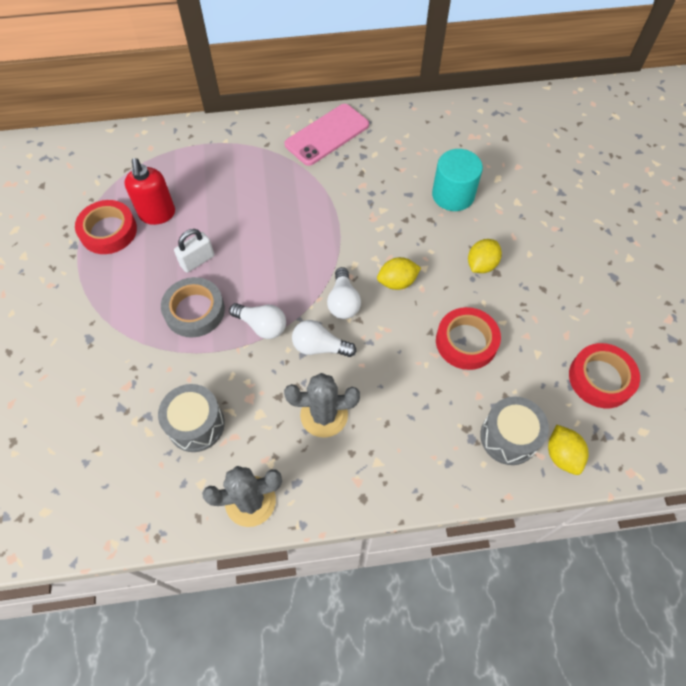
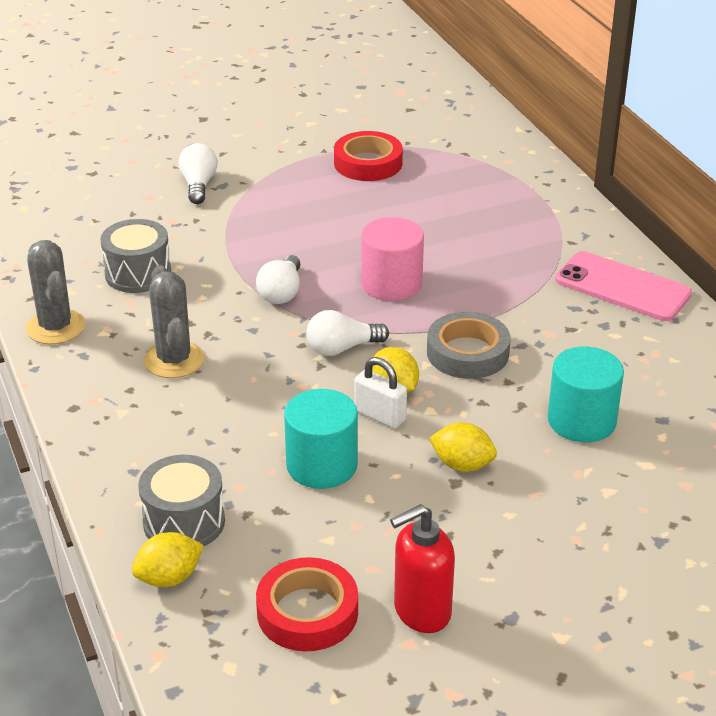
camera: 75 degrees right, 25 degrees down
red soap dispenser [124,158,175,225] -> red soap dispenser moved to [390,504,455,633]
grey tape [161,277,225,338] -> grey tape moved to [427,312,511,379]
white padlock [174,229,214,273] -> white padlock moved to [354,357,407,429]
white light bulb [292,320,356,357] -> white light bulb moved to [178,143,217,204]
red tape [436,307,501,370] -> turquoise cylinder [284,389,358,489]
none -> pink cylinder [361,217,424,301]

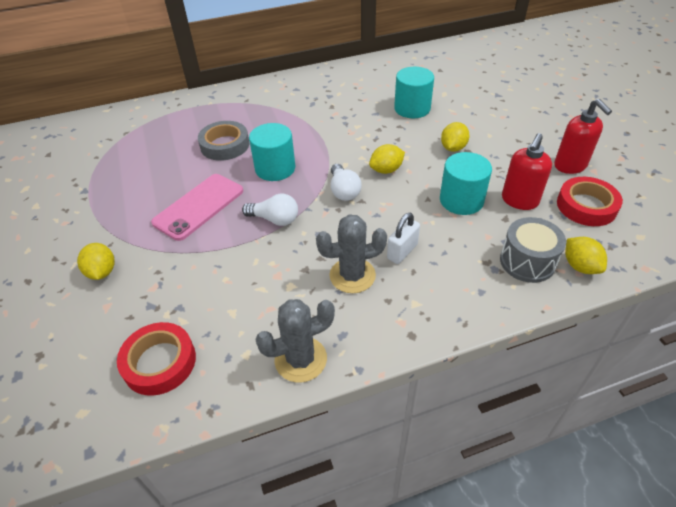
camera: 85 degrees left, 10 degrees up
grey drum [100,219,171,293] -> none
white light bulb [178,143,217,204] -> yellow lemon [77,243,115,280]
red tape [334,131,403,181] -> red tape moved to [117,322,196,396]
white padlock [354,357,407,429] -> white padlock moved to [387,213,420,264]
pink cylinder [361,217,424,301] -> turquoise cylinder [249,123,295,181]
grey tape [427,312,511,379] -> grey tape moved to [198,121,249,161]
pink phone [555,251,692,321] -> pink phone moved to [151,174,243,241]
none -> red soap dispenser [502,133,552,210]

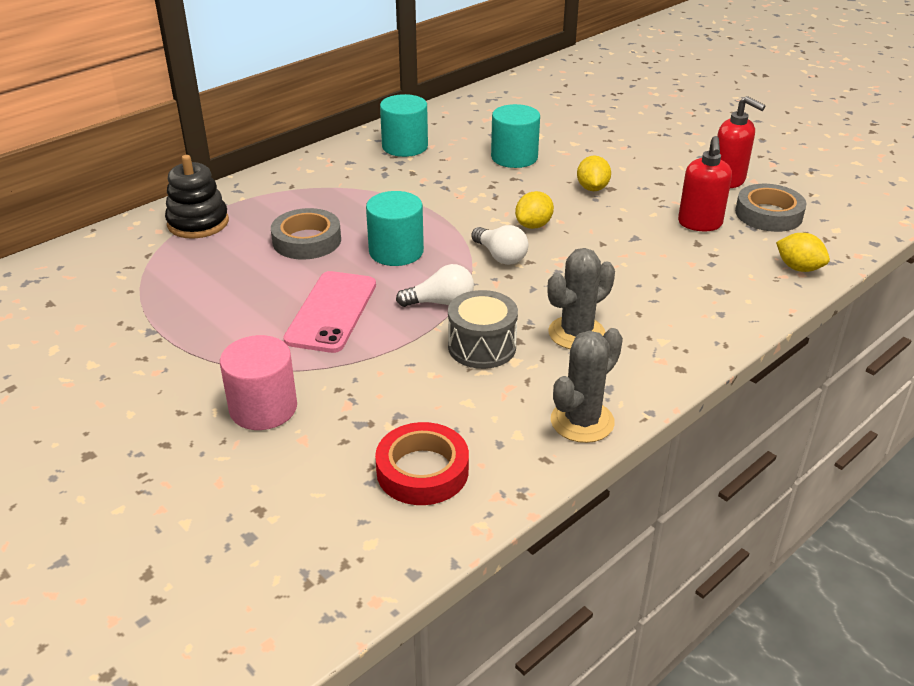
camera: 25 degrees left, 10 degrees down
yellow lemon [77,243,115,280] -> pink cylinder [220,335,297,430]
white padlock [387,213,420,264] -> none
turquoise cylinder [440,152,492,215] -> turquoise cylinder moved to [380,94,428,157]
grey drum [500,217,566,283] -> grey drum moved to [448,290,518,369]
red tape [557,177,623,226] -> grey tape [735,184,806,232]
none -> black stacking toy [165,155,229,239]

